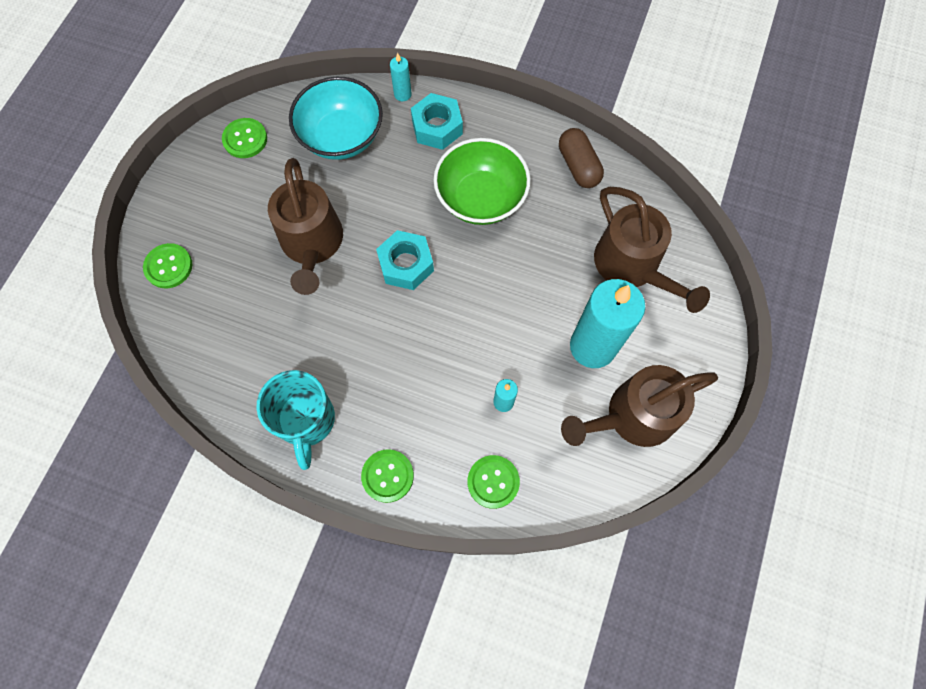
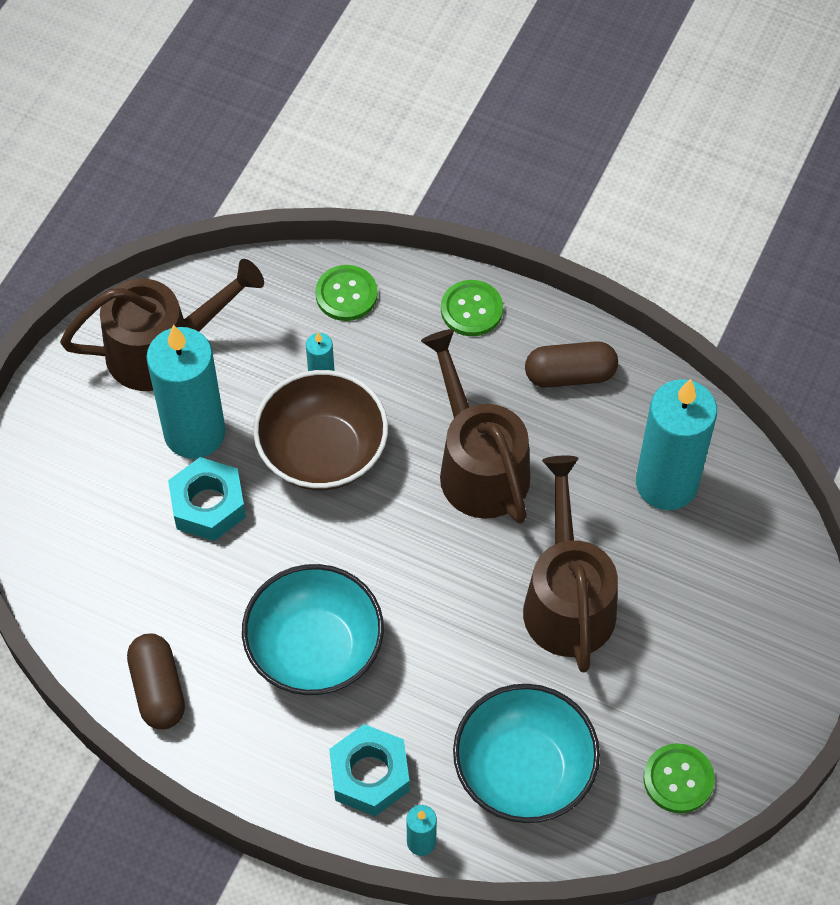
camera: 175 degrees left, 10 degrees down
green button [143,243,192,288] -> none
turquoise mug [257,370,335,470] -> brown capsule [525,341,618,388]
turquoise nut [376,230,434,290] -> turquoise nut moved to [168,457,246,541]
green bowl [433,138,531,225] -> turquoise bowl [242,564,384,695]
brown watering can [594,187,710,313] -> brown watering can moved to [421,329,530,524]
none -> brown bowl [253,370,388,491]
none -> turquoise candle [636,379,717,510]

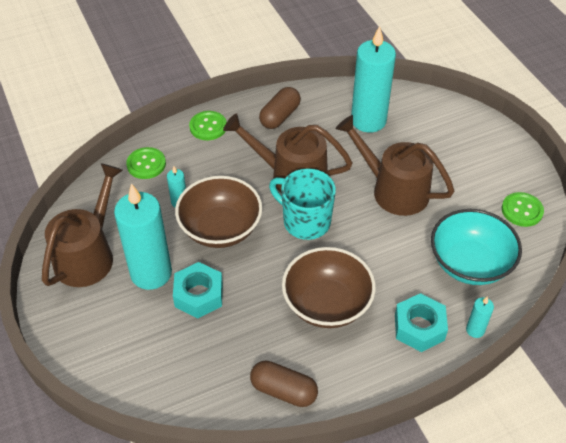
camera: 50 degrees left, 10 degrees down
turquoise bowl [242,564,384,695] -> brown bowl [282,247,376,328]
none -> turquoise mug [269,168,336,240]

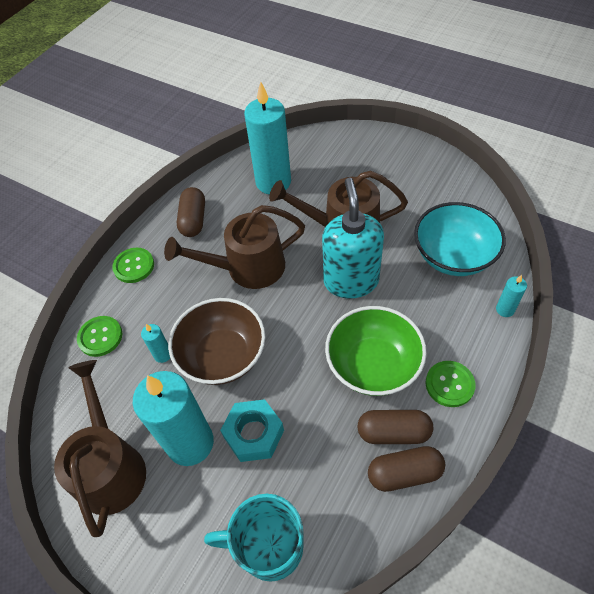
camera: 30 degrees left, 5 degrees up
turquoise mug [269,168,336,240] -> turquoise mug moved to [204,494,304,582]
brown bowl [282,247,376,328] -> green bowl [325,306,427,396]
turquoise nut [395,293,448,352] -> none
green button [502,192,544,227] -> green button moved to [425,361,476,407]
none -> turquoise soap dispenser [322,178,384,299]
none -> brown capsule [357,410,433,444]

